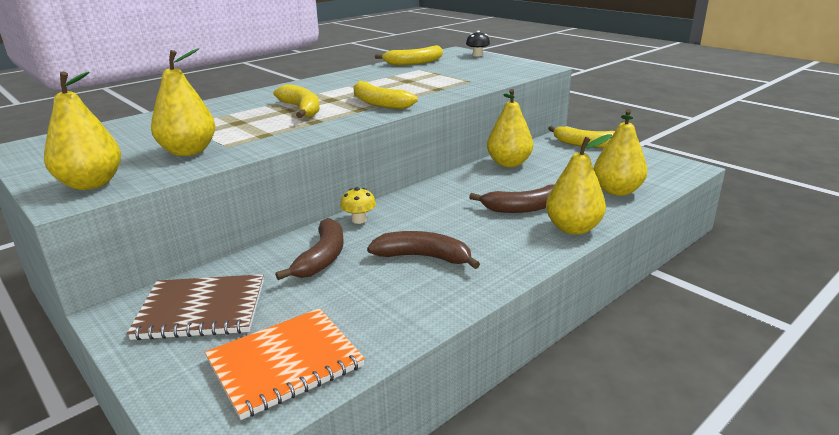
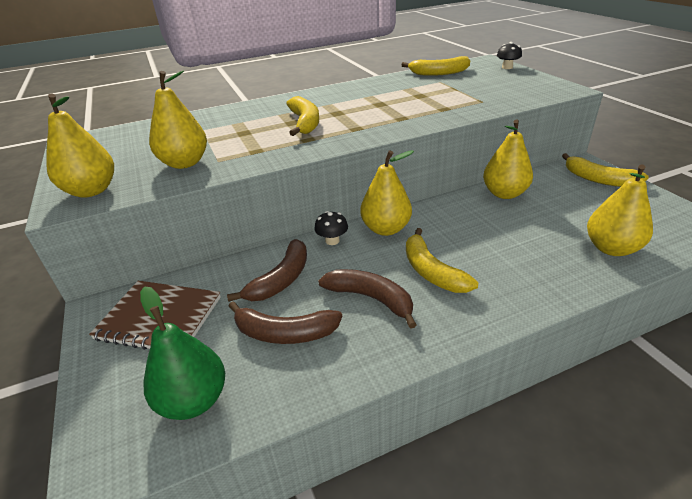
camera: 20 degrees right, 10 degrees up
orange notebook [205,308,365,420] -> green pear [140,286,225,420]
yellow mushroom [340,187,376,224] -> black mushroom [314,211,348,245]
yellow banana [353,81,418,109] -> yellow banana moved to [406,228,478,293]
brown banana [469,184,555,213] -> brown banana moved to [228,301,342,344]
yellow pear [546,134,612,235] -> yellow pear moved to [360,150,414,236]

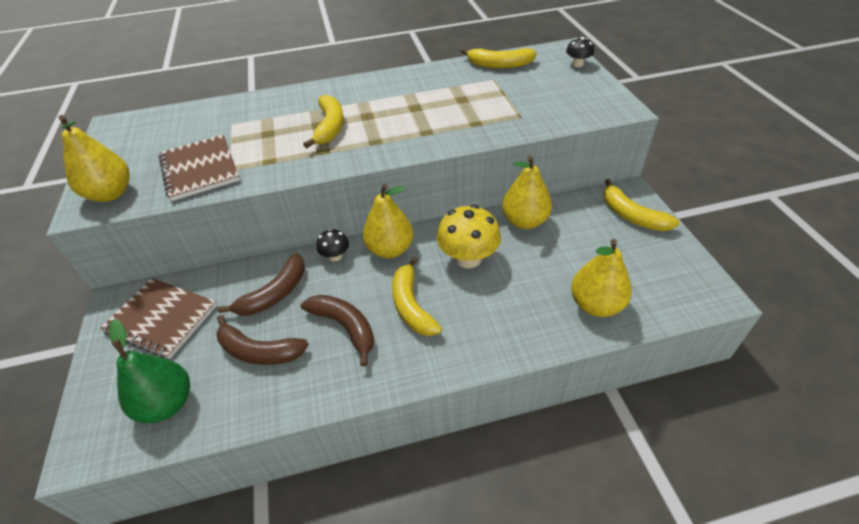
camera: 10 degrees right, 10 degrees up
yellow pear [149,71,207,169] -> brown notebook [159,135,240,201]
none -> yellow mushroom [437,205,501,268]

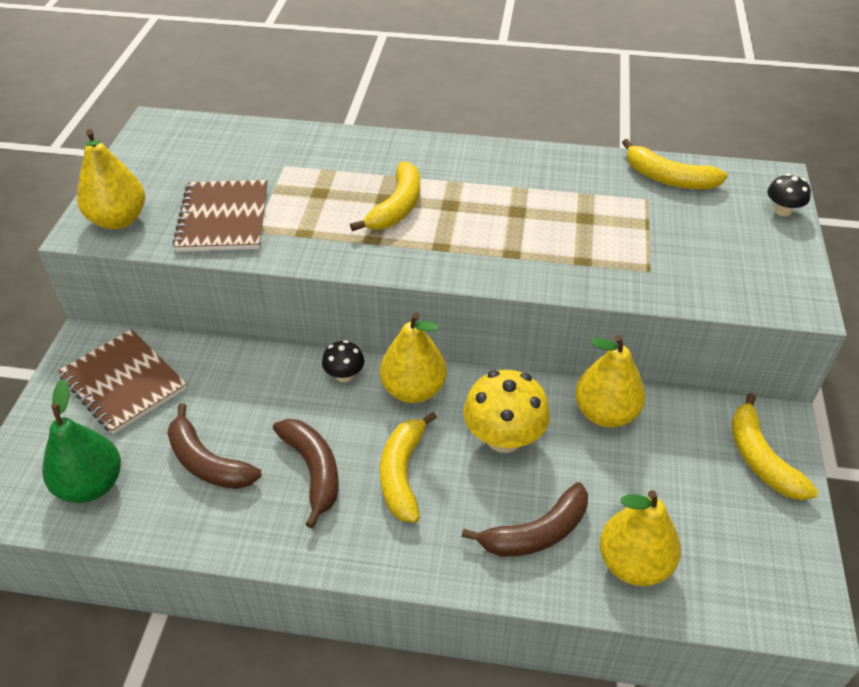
camera: 20 degrees right, 0 degrees up
brown banana [218,253,305,316] -> brown banana moved to [462,482,588,557]

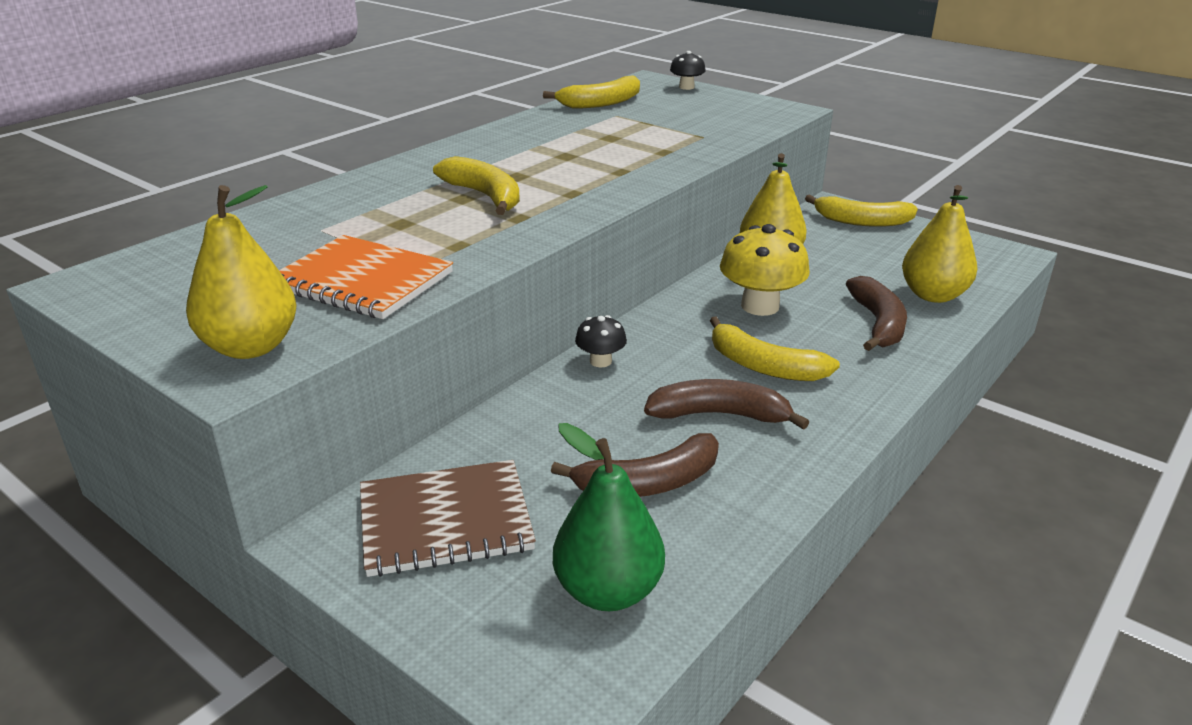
camera: 60 degrees left, 15 degrees down
brown notebook [172,180,268,252] -> orange notebook [279,235,453,319]
yellow pear [380,313,447,403] -> none

